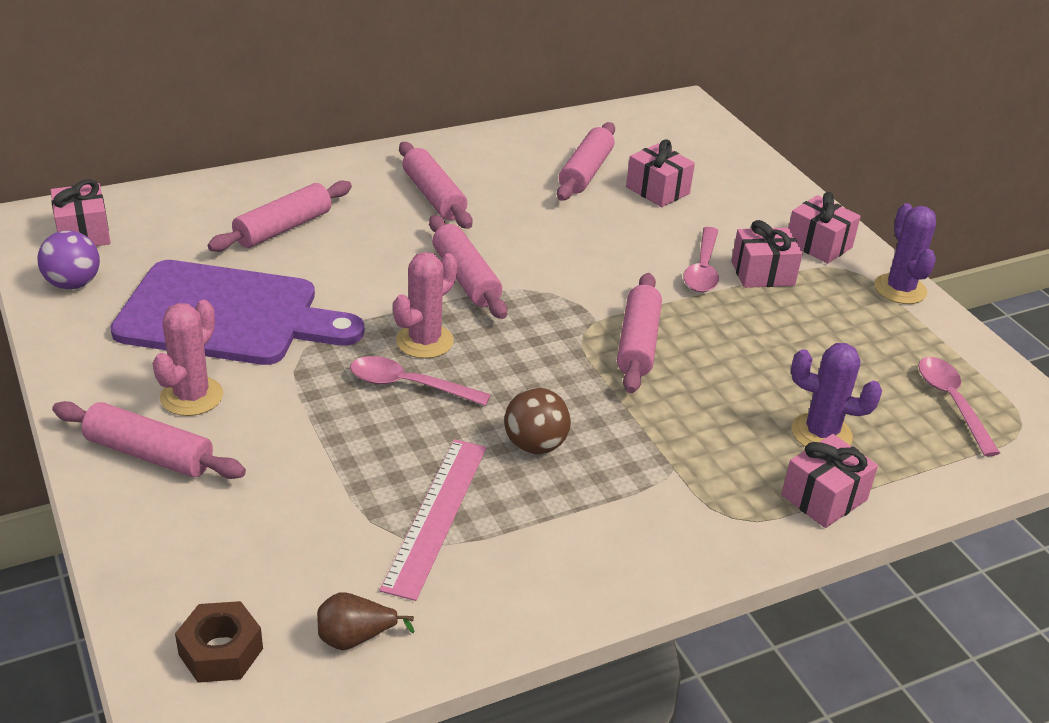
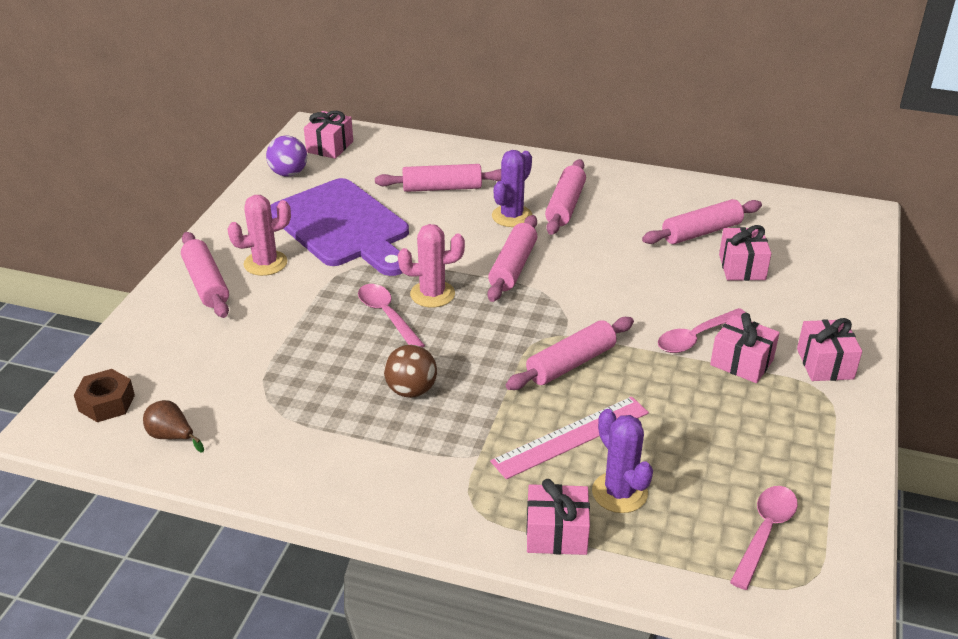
camera: 45 degrees right, 0 degrees up
pink ruler [379,439,487,601] -> pink ruler moved to [490,397,649,479]
purple cactus [874,203,936,304] -> purple cactus moved to [492,150,532,227]

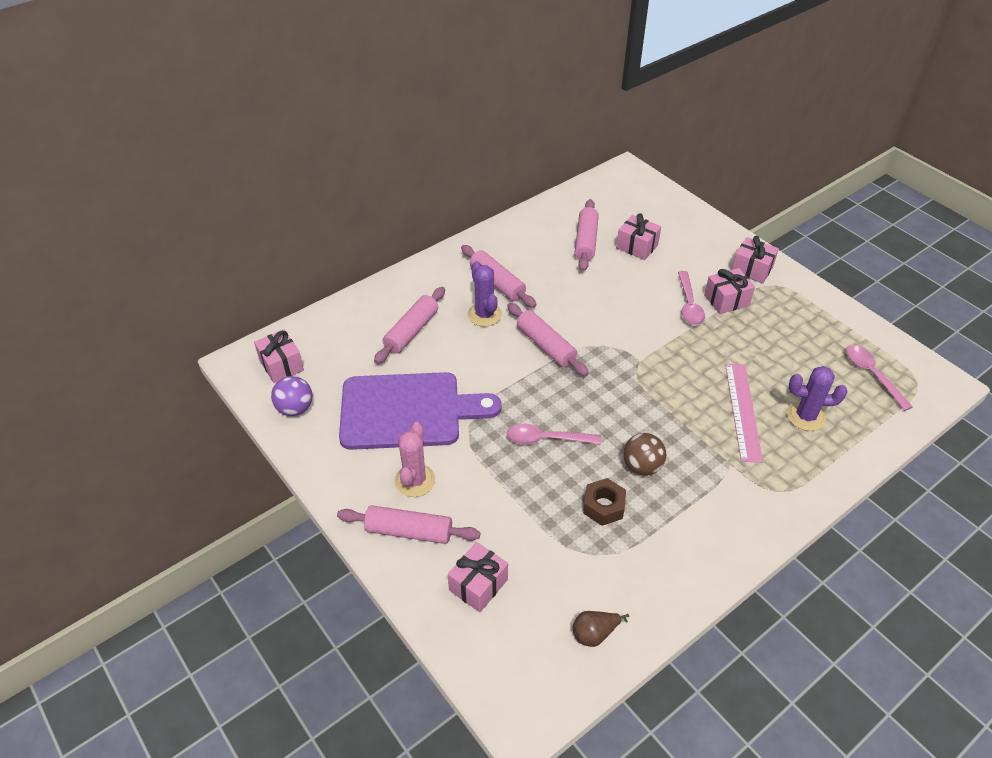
camera: 55 degrees left, 10 degrees up
brown nut [74,369,135,422] -> brown nut moved to [583,478,626,526]
pink cactus [398,224,465,308] -> none
pink rolling pin [506,317,634,390] -> none
pink gift [526,479,590,555] -> pink gift moved to [448,542,508,612]

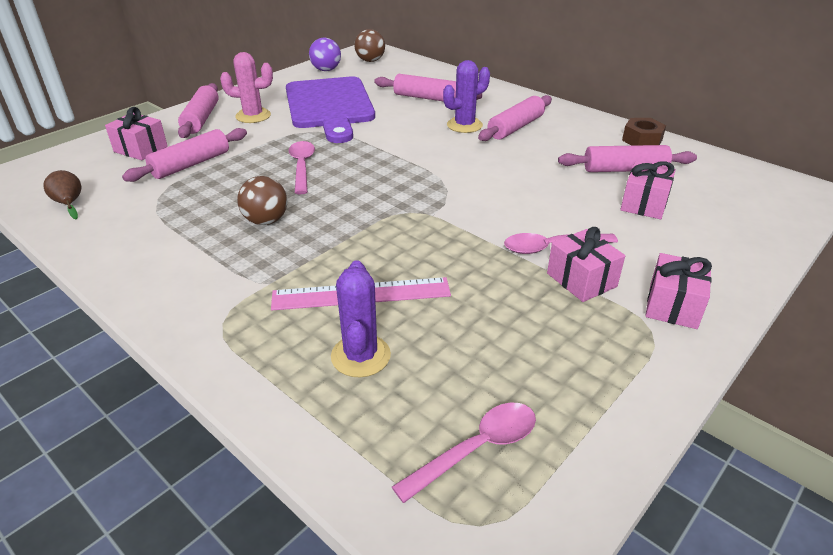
camera: 80 degrees right, 10 degrees down
pink gift [254,329,304,383] -> brown ball [354,29,385,62]
pink rolling pin [507,303,589,376] -> pink rolling pin moved to [122,128,247,182]
brown nut [583,478,626,526] -> brown nut moved to [622,118,666,146]

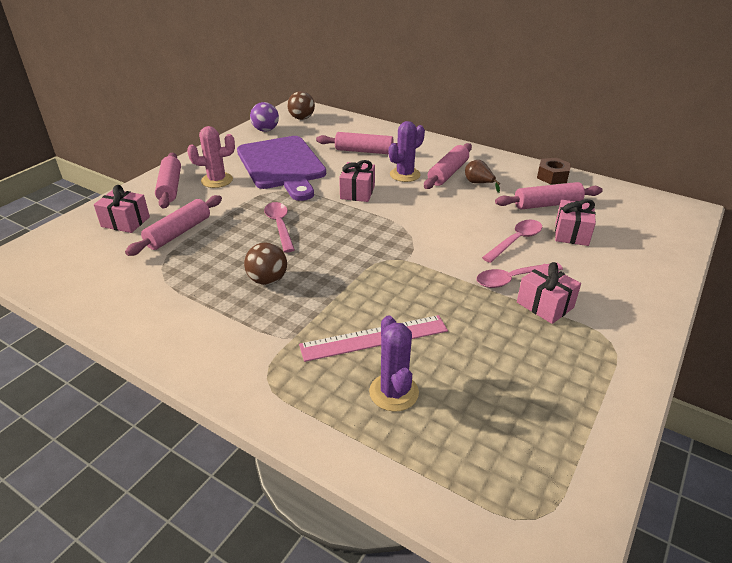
camera: 10 degrees left, 0 degrees up
brown pear [43,170,81,219] -> brown pear moved to [465,160,500,193]
pink spoon [392,403,536,503] -> pink spoon moved to [482,220,542,263]
pink gift [646,253,712,329] -> pink gift moved to [339,160,375,202]

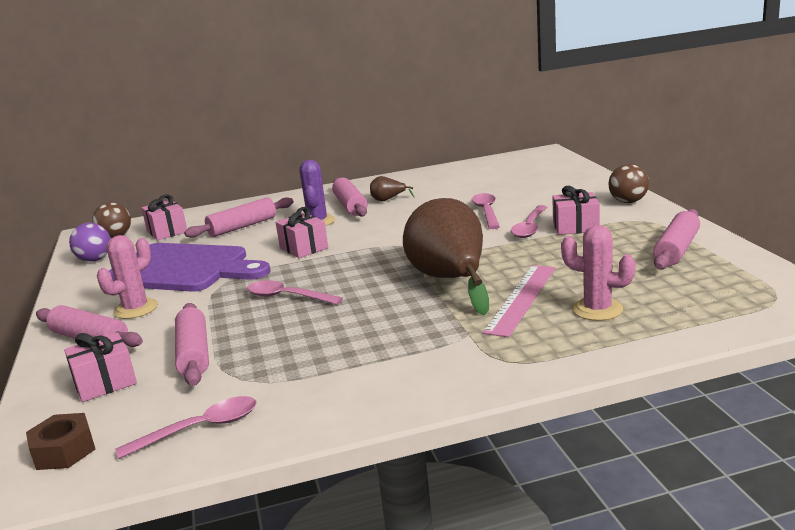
camera: 45 degrees left, 15 degrees down
brown ball [244,243,287,285] -> brown ball moved to [608,164,649,203]
purple cactus [369,315,419,412] -> pink cactus [561,225,636,321]
pink rolling pin [495,182,603,209] -> pink rolling pin moved to [653,209,700,270]
brown nut [537,158,571,185] -> brown nut moved to [26,413,95,470]
pink gift [555,199,596,246] -> pink gift moved to [142,194,187,240]
none -> pink spoon [115,396,257,459]
none -> brown pear [403,198,489,315]

